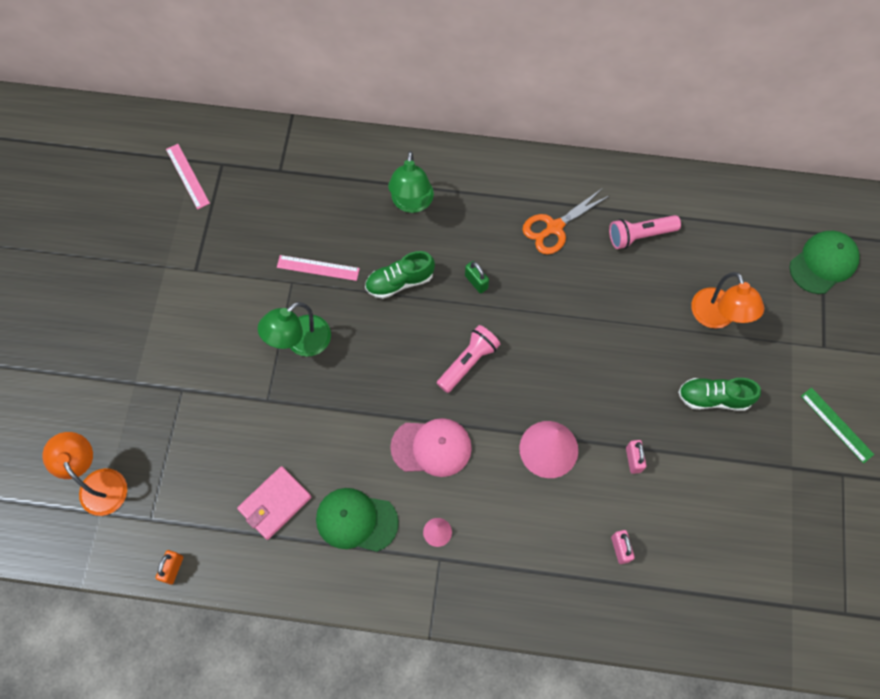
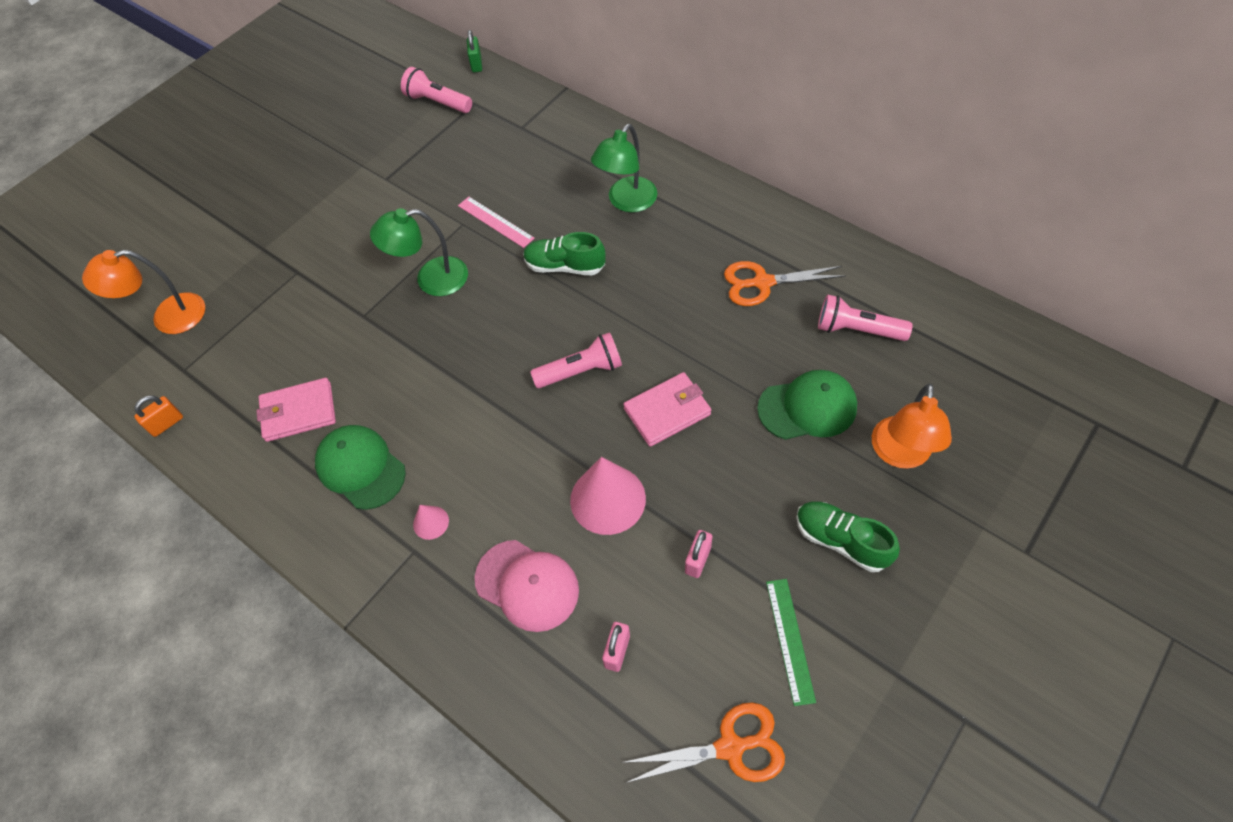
camera: 35 degrees right, 10 degrees down
orange lamp [42,432,127,516] -> orange lamp turned 105 degrees counterclockwise [82,250,205,334]
pink ruler [166,144,210,209] -> pink flashlight [401,67,472,113]
pink cap [390,418,472,477] -> pink cap moved to [475,540,579,632]
green padlock [465,261,489,294] -> green padlock moved to [467,30,482,72]
green cap [789,231,859,294] -> green cap moved to [757,370,857,440]
green ruler [801,387,874,464] -> green ruler moved to [766,579,816,706]
none -> orange scissors [621,702,785,783]
none -> pink wallet [623,372,711,447]

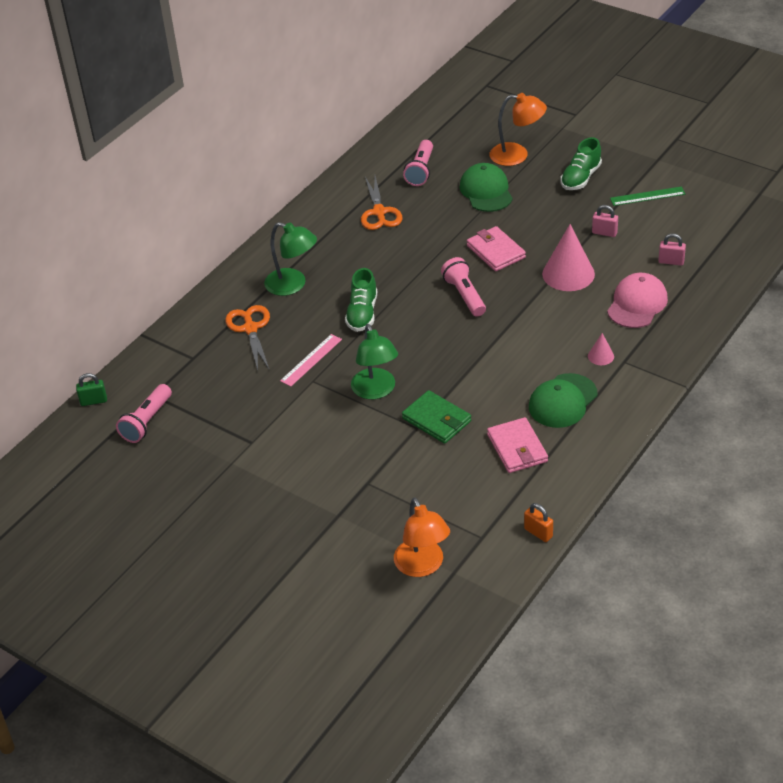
camera: 95 degrees left, 15 degrees down
orange scissors [621,702,785,783] -> orange scissors moved to [225,305,270,370]
none -> green wallet [402,390,471,444]

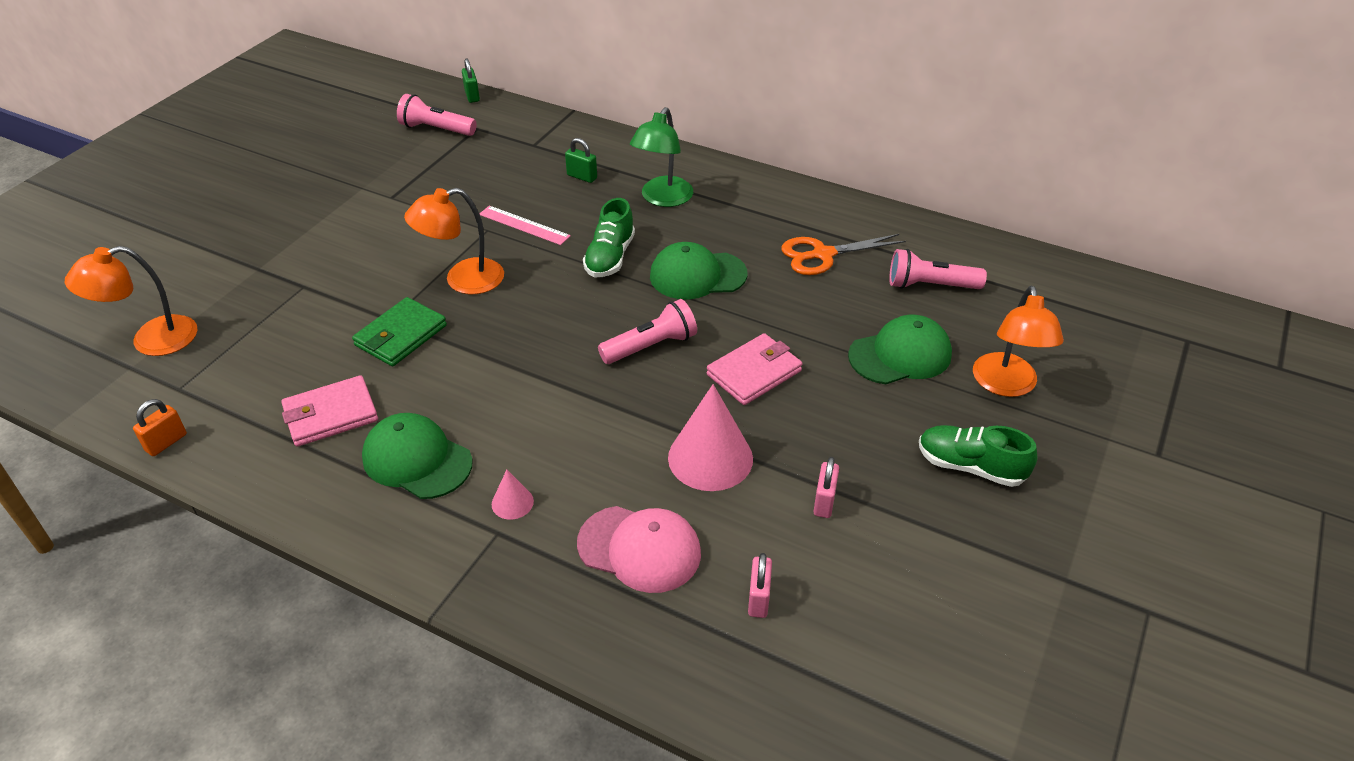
camera: 80 degrees right, 0 degrees up
orange scissors [225,305,270,370] -> green padlock [565,138,597,183]
green shoe [345,268,377,332] -> green shoe turned 75 degrees counterclockwise [583,198,635,277]
green lamp [351,324,398,399] -> orange lamp [404,188,504,294]
green ruler [610,186,685,206] -> none
none -> green cap [650,242,747,299]

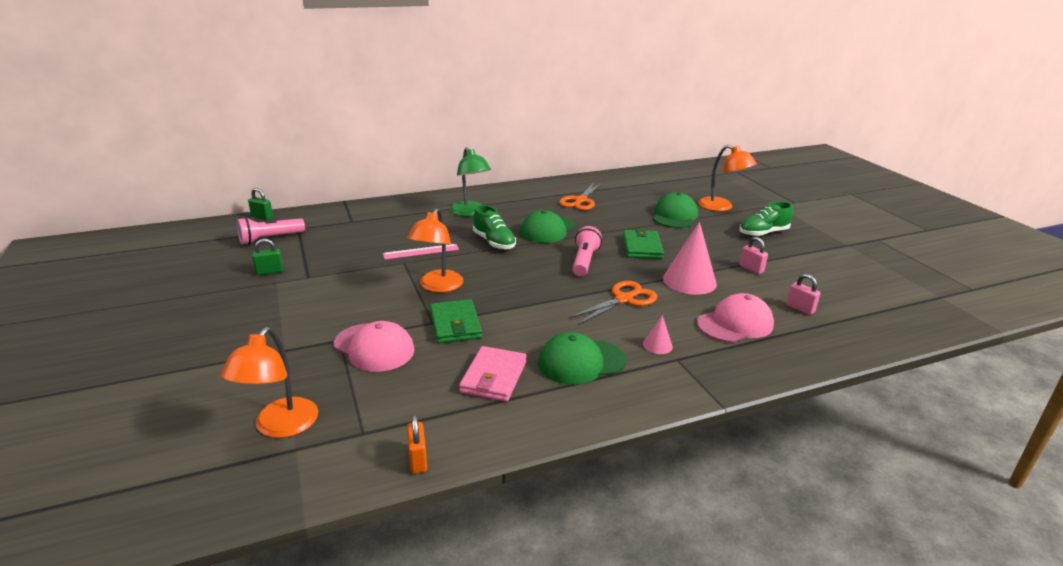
camera: 50 degrees left, 15 degrees down
green padlock [565,138,597,183] -> green padlock moved to [252,239,283,275]
pink wallet [707,333,802,405] -> green wallet [622,228,664,259]
pink flashlight [889,249,987,289] -> none
none -> pink cap [334,321,415,372]
none -> orange scissors [570,281,657,325]

